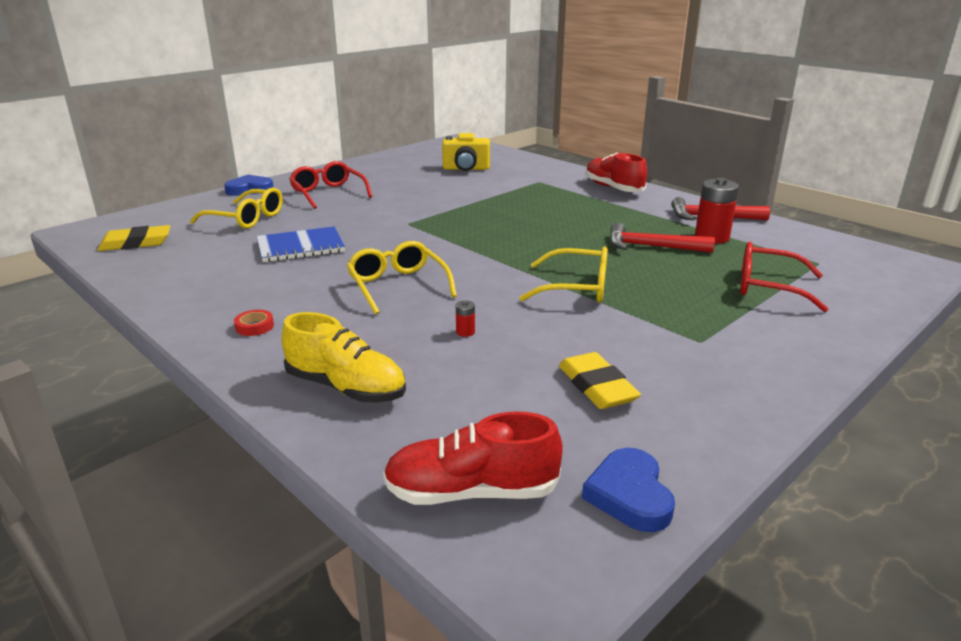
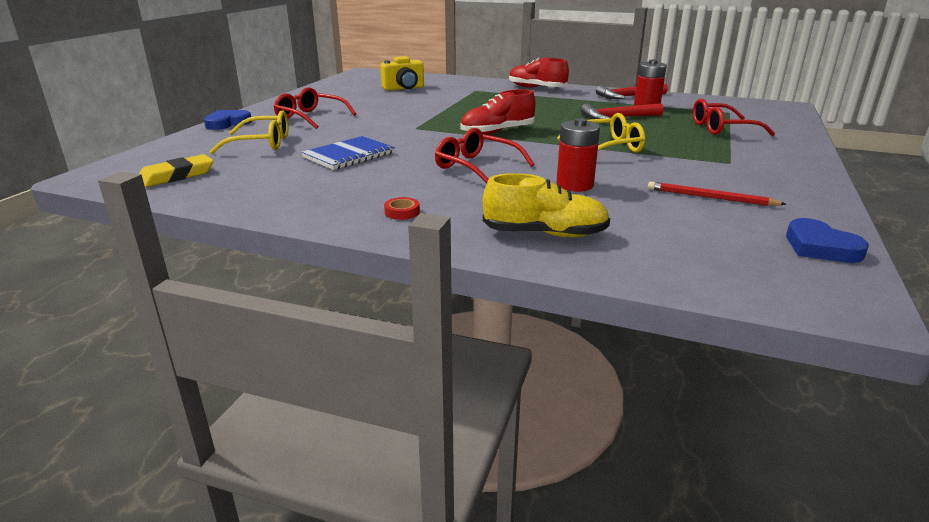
camera: 25 degrees left, 0 degrees up
yellow glasses [347,241,457,314] -> red glasses [435,128,534,183]
red shoe [383,412,563,505] -> red shoe moved to [460,89,536,135]
red battery [456,300,475,337] -> red battery [556,118,600,192], size x2.34
yellow eraser [559,352,641,409] -> red pencil [648,181,786,206]

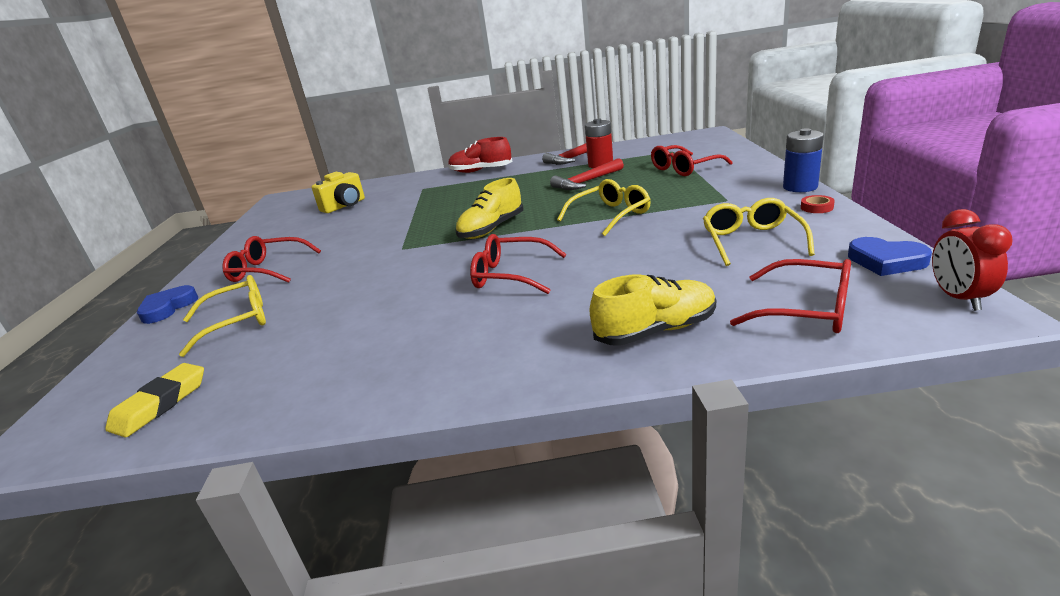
camera: 20 degrees left, 0 degrees up
blue notebook [301,136,395,170] -> none
red tape [384,197,420,220] -> red tape moved to [801,195,835,213]
red shoe [460,89,536,135] -> yellow shoe [456,178,523,239]
red battery [556,118,600,192] -> none
red pencil [648,181,786,206] -> yellow glasses [703,198,815,266]
none -> red glasses [730,259,851,333]
none -> blue battery [783,128,824,192]
none -> red clock [932,209,1013,311]

